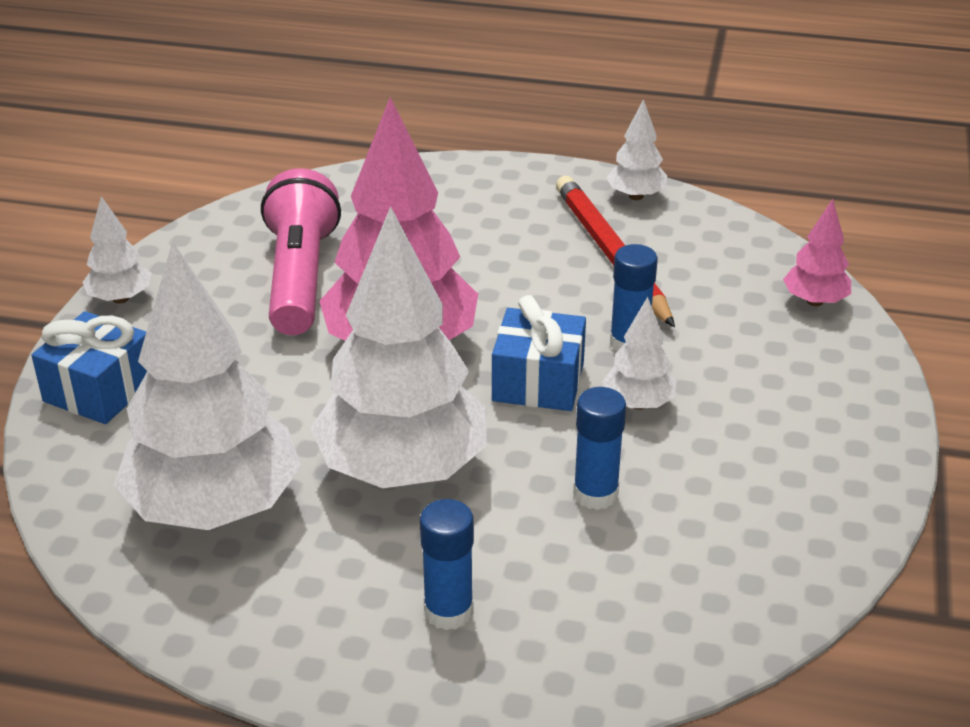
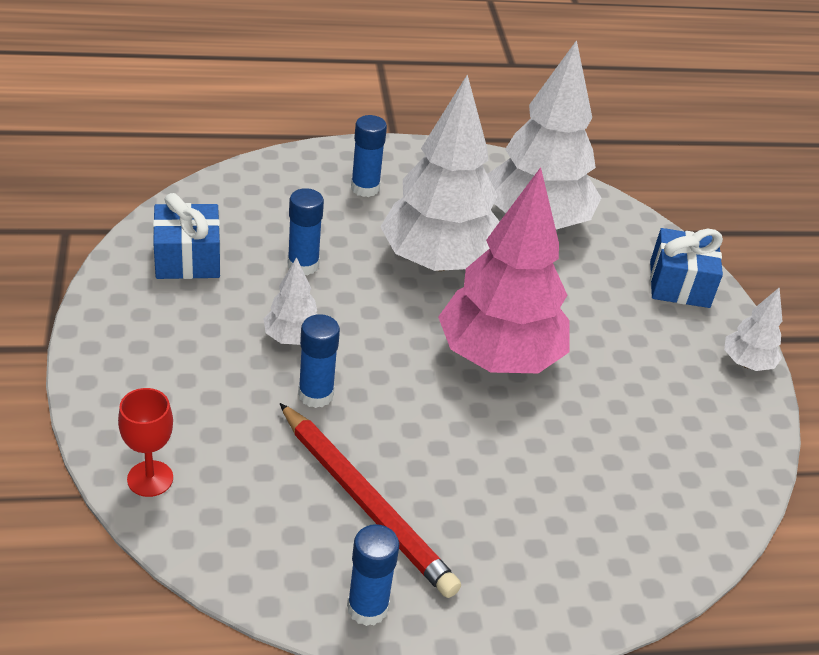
camera: 155 degrees right, 5 degrees up
pink flashlight [261,168,341,335] -> none
blue gift [492,295,586,411] -> blue gift moved to [153,193,220,279]
white tree [606,99,667,200] -> blue glue stick [347,524,399,626]
pink tree [783,199,851,306] -> red goblet [118,388,173,497]

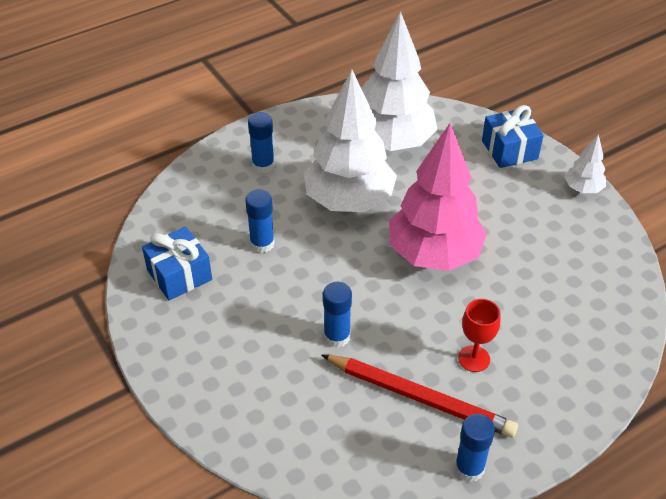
camera: 20 degrees left, 5 degrees up
red goblet [118,388,173,497] -> red goblet moved to [458,299,500,372]
white tree [264,257,318,345] -> none

